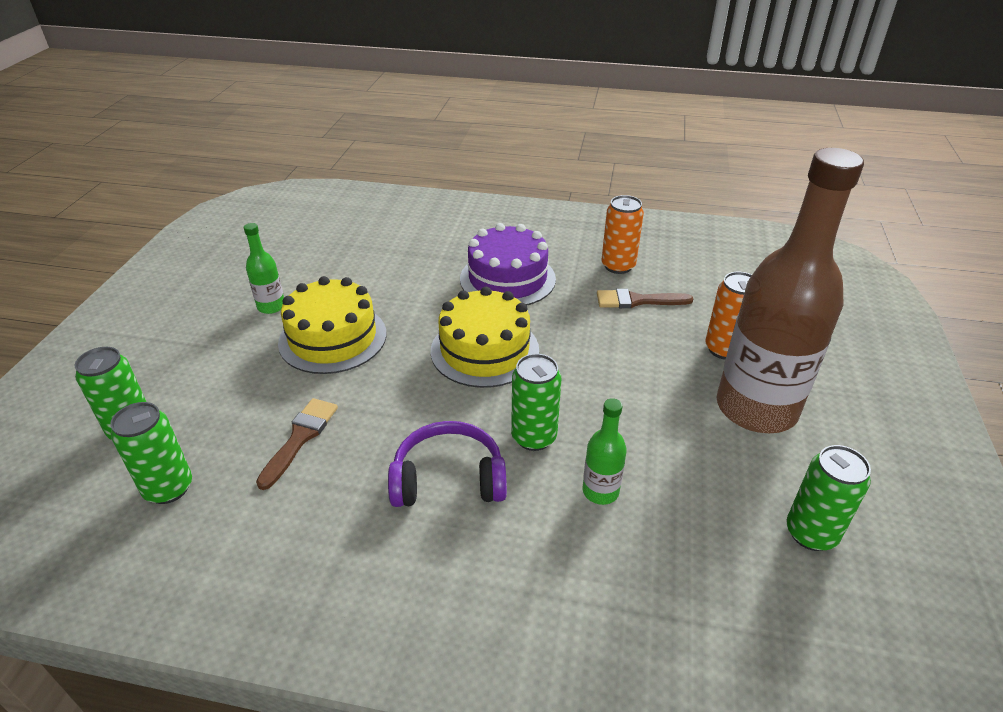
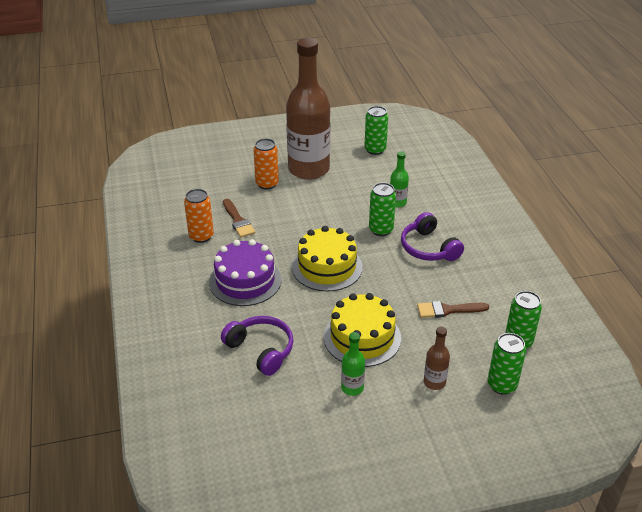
camera: 115 degrees left, 0 degrees up
none -> purple headphones [221,316,294,376]
none -> brown bottle [424,327,450,390]

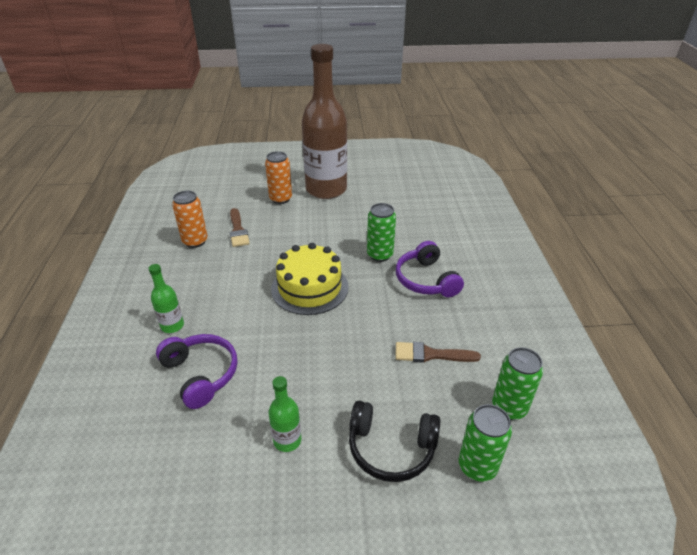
camera: 10 degrees right, 0 degrees up
purple cake [209,239,281,306] -> none
yellow cake [324,293,401,367] -> none
green can [365,106,388,155] -> none
green bottle [390,151,409,208] -> green bottle moved to [148,264,184,333]
brown bottle [424,327,450,390] -> black headphones [349,401,440,482]

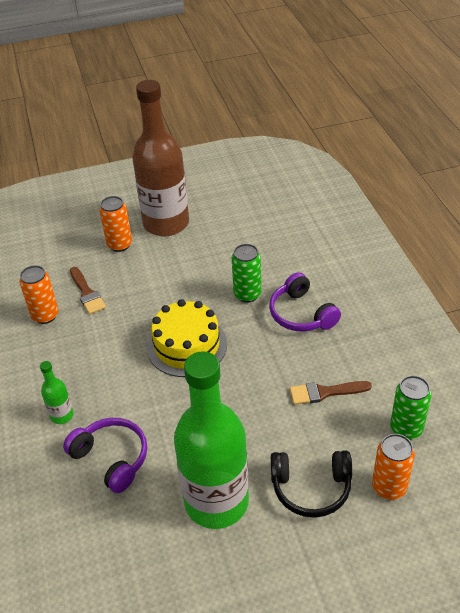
camera: 10 degrees left, 5 degrees up
green bottle [269,376,302,452] -> green bottle [174,351,249,529], size x2.46
green can [459,404,512,482] -> orange can [372,434,415,500]

